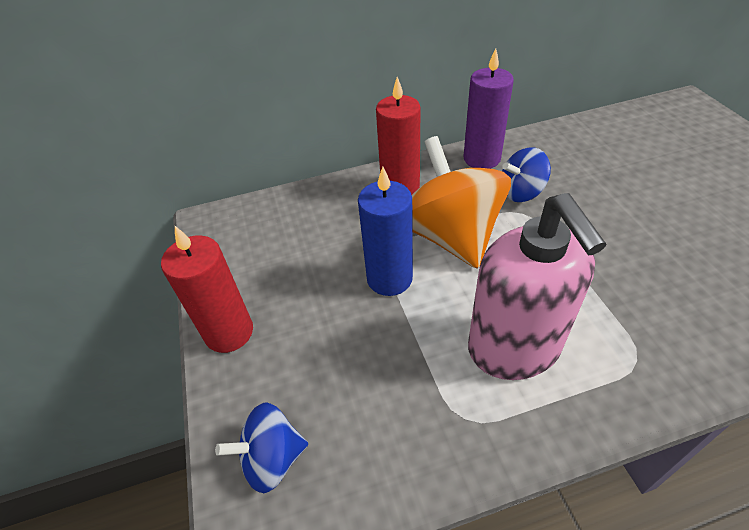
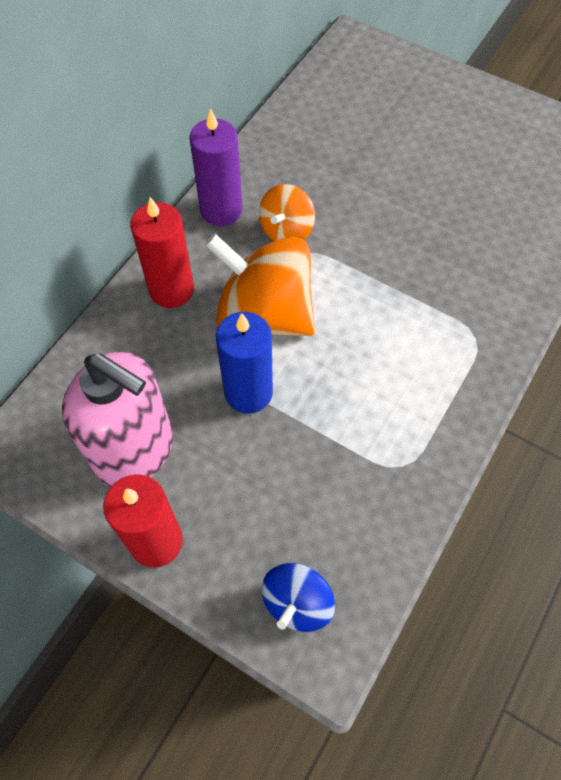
camera: 45 degrees left, 15 degrees up
pink soap dispenser [468,193,607,380] -> pink soap dispenser moved to [62,352,173,487]
blue spinning top [502,147,551,202] -> orange spinning top [259,184,315,241]

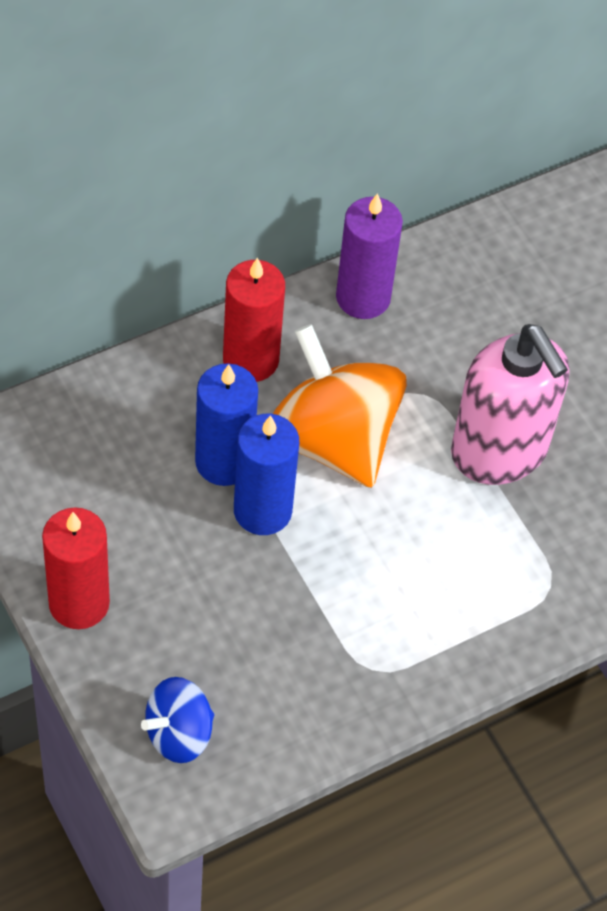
camera: 25 degrees right, 5 degrees down
pink soap dispenser [62,352,173,487] -> pink soap dispenser moved to [451,324,569,485]
orange spinning top [259,184,315,241] -> none
none -> blue candle [195,363,258,486]

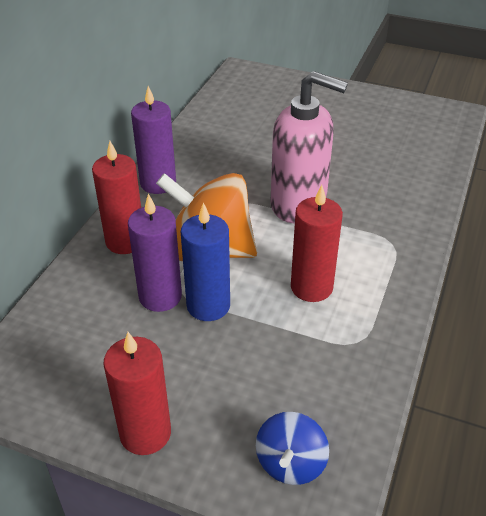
camera: 35 degrees left, 15 degrees down
blue candle [195,363,258,486] -> purple candle [128,194,182,312]
none -> red candle [291,185,343,302]

